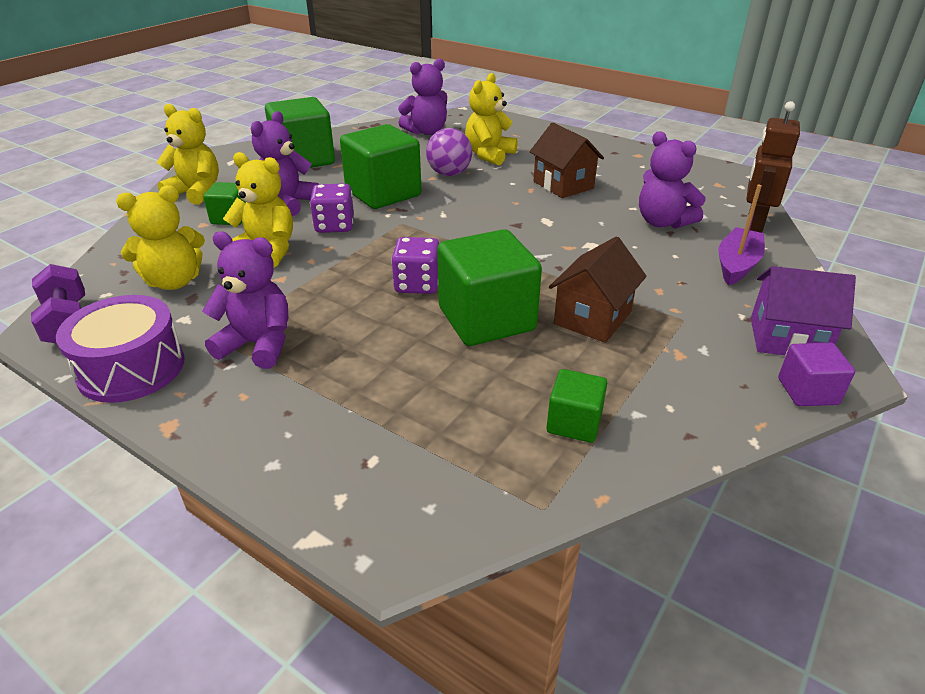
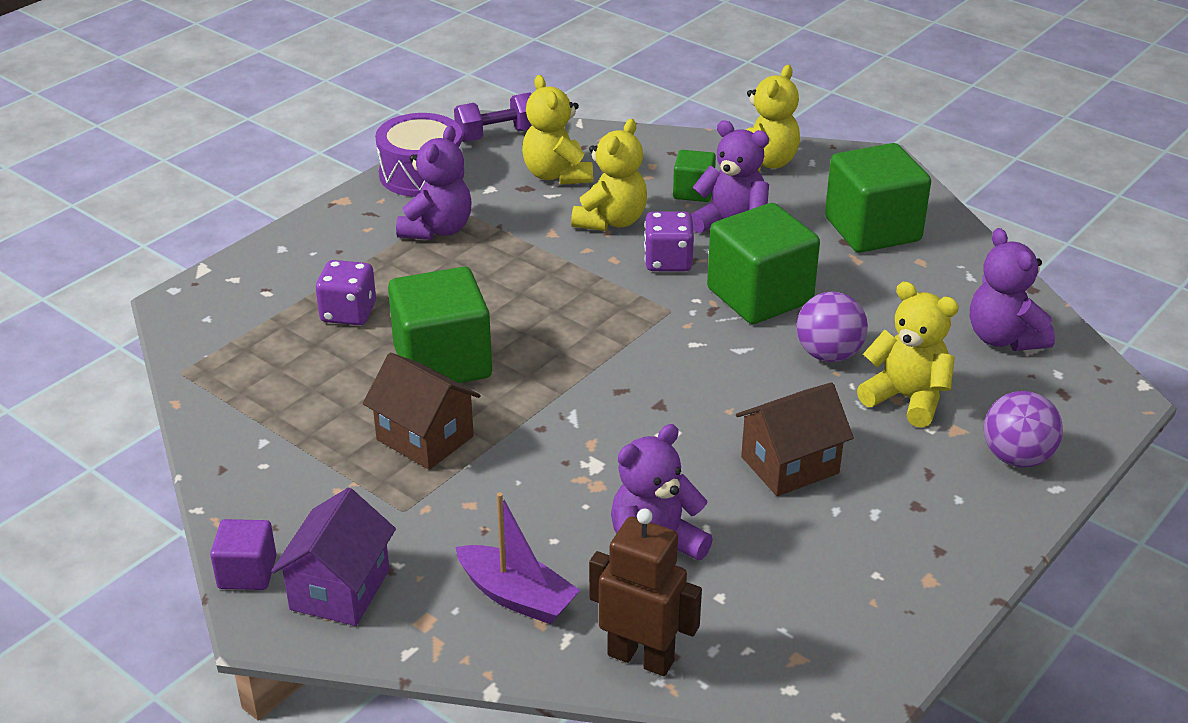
camera: 95 degrees right, 0 degrees up
purple dice [391,237,439,294] -> purple dice moved to [316,260,376,325]
green cube [547,369,607,443] -> none
none -> purple ball [984,391,1063,467]

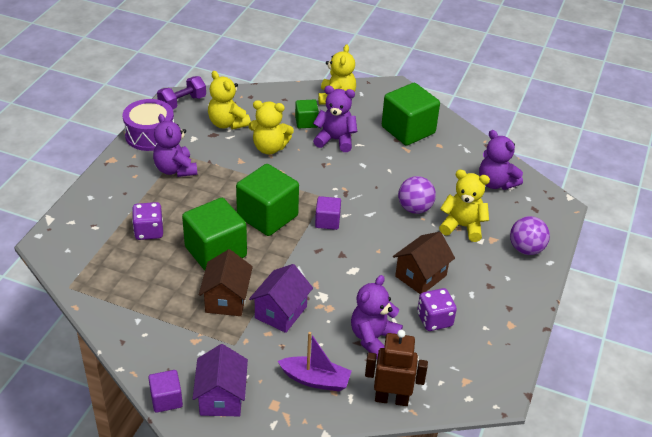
camera: 20 degrees left, 5 degrees up
brown house [363,353,481,470] -> brown house turned 75 degrees clockwise [199,249,253,316]
purple teddy bear [396,126,471,240] -> purple teddy bear turned 150 degrees clockwise [153,114,197,177]
yellow teddy bear [571,119,647,231] -> yellow teddy bear turned 90 degrees clockwise [249,100,294,154]
purple dice [644,212,694,271] -> purple dice moved to [417,288,457,331]
green cube [707,203,820,324] -> green cube moved to [236,164,299,236]
none -> purple house [249,264,313,333]
none -> purple cube [315,196,341,230]

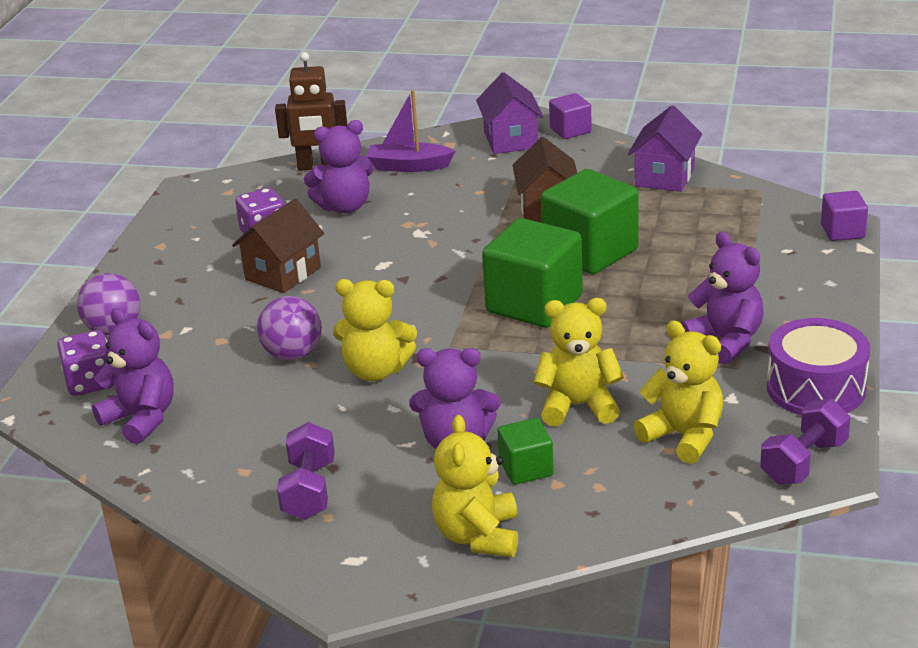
camera: 175 degrees right, 10 degrees down
purple dice [132,202,163,240] -> purple dice moved to [57,330,115,396]
purple house [249,264,313,333] -> purple house moved to [628,105,702,192]
purple cube [315,196,341,230] -> purple cube moved to [821,191,868,241]
purple teddy bear [351,275,403,359] -> purple teddy bear turned 45 degrees clockwise [304,120,374,213]
green cube [382,83,440,146] -> purple dumbbell [277,422,335,520]
yellow teddy bear [439,170,490,242] -> yellow teddy bear moved to [333,279,417,381]

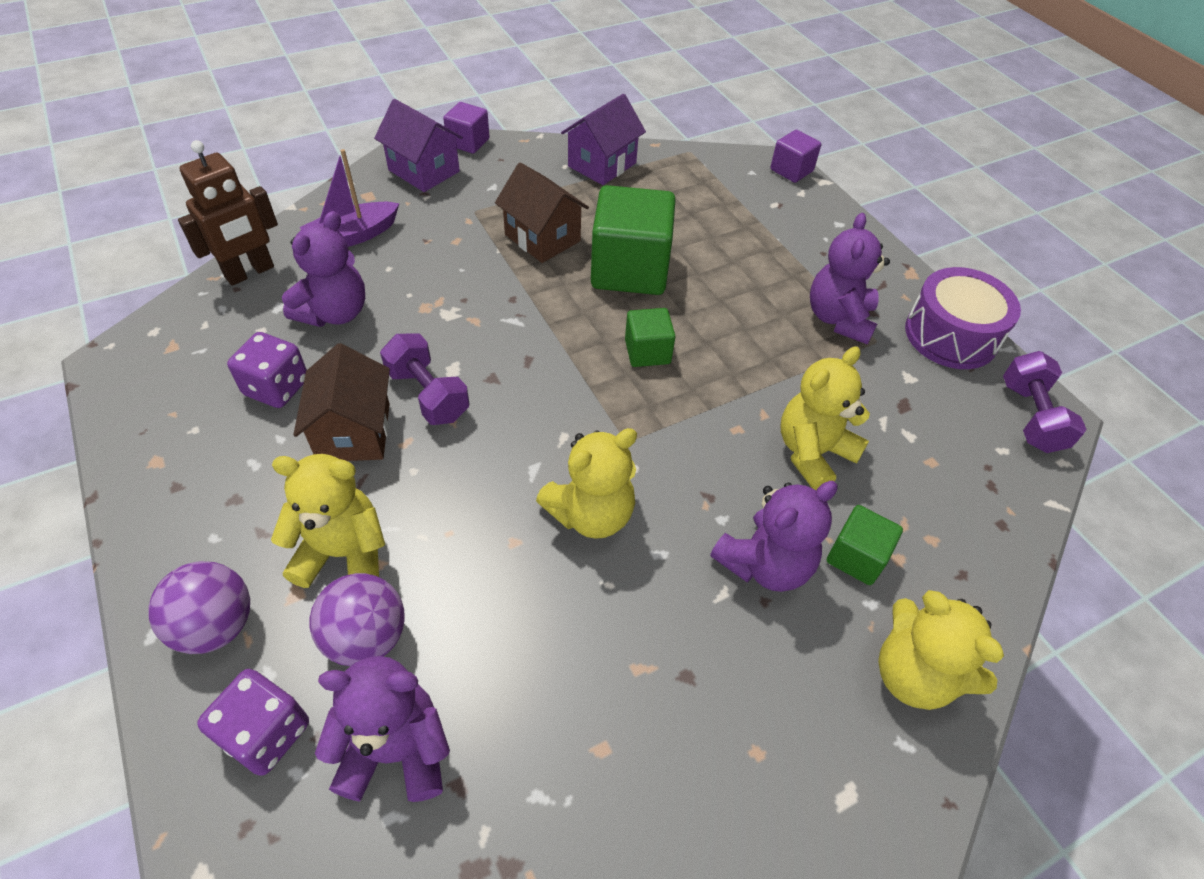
camera: 45 degrees left, 20 degrees up
purple ball [257,296,322,360] -> purple ball moved to [310,573,405,666]
purple dumbbell [277,422,335,520] -> purple dumbbell moved to [380,333,470,425]
green cube [482,218,583,328] -> green cube [625,308,675,367], size x0.52
purple house [628,105,702,192] -> purple house turned 60 degrees clockwise [561,94,646,185]
yellow teddy bear [634,320,723,464] -> yellow teddy bear moved to [271,454,385,588]
purple teddy bear [681,232,764,365] -> purple teddy bear turned 90 degrees counterclockwise [810,213,890,345]

